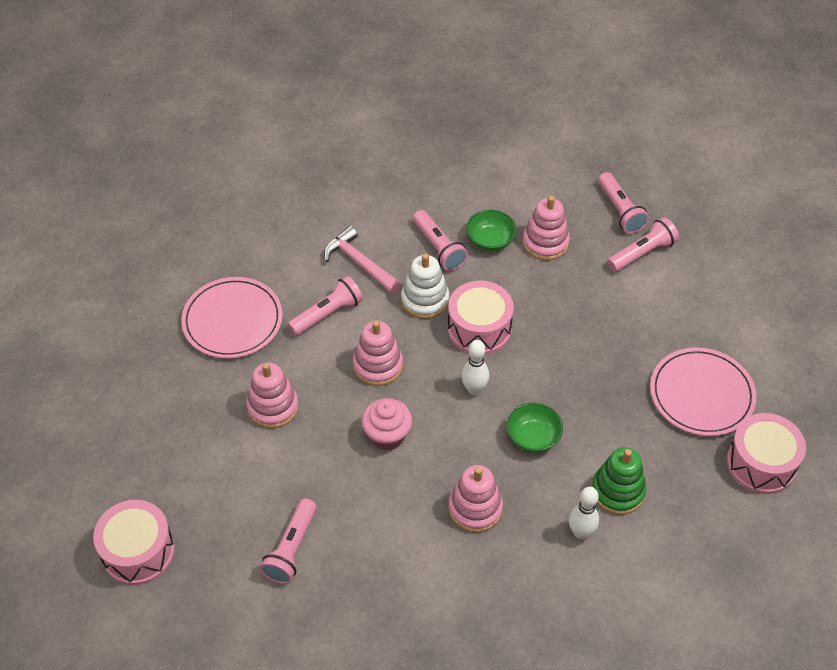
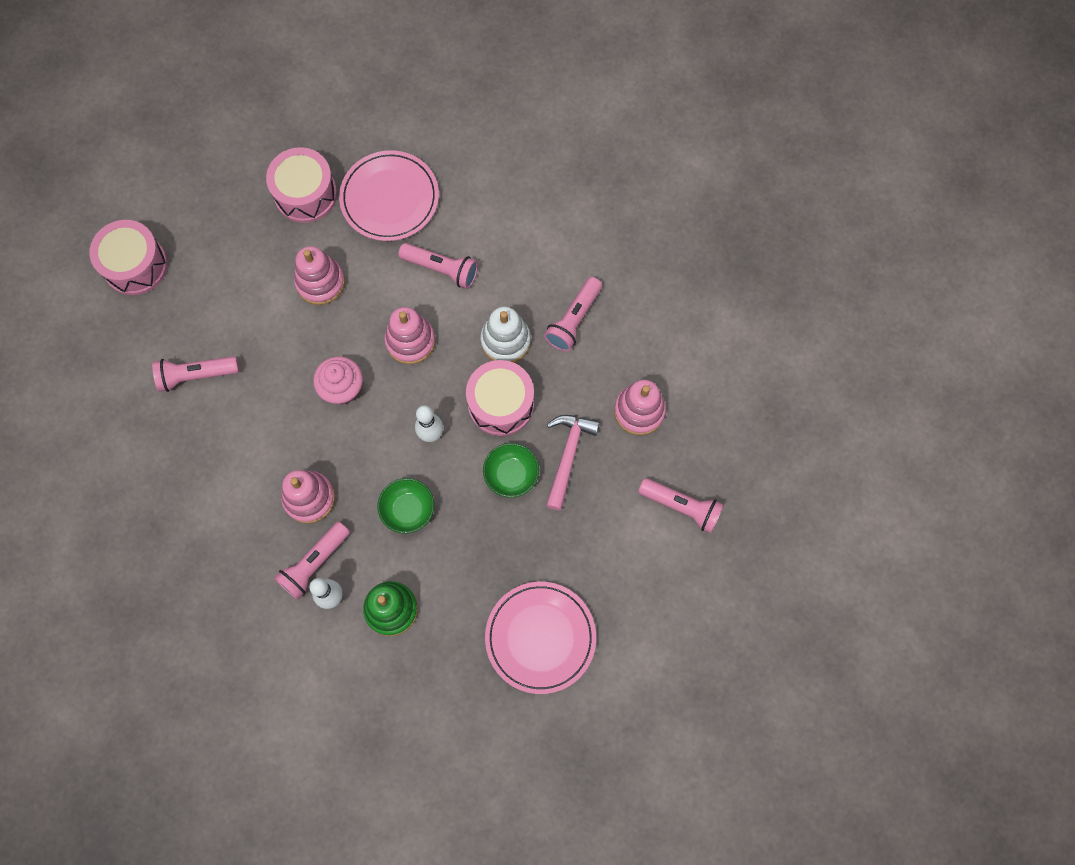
camera: 60 degrees right, 20 degrees up
pink hammer [324,226,401,294] -> pink hammer moved to [546,415,600,511]
green bowl [466,210,517,251] -> green bowl moved to [483,443,539,498]
pink flashlight [598,172,649,234] -> pink flashlight moved to [274,522,350,600]
pink drum [726,413,806,494] -> pink drum moved to [266,147,337,223]

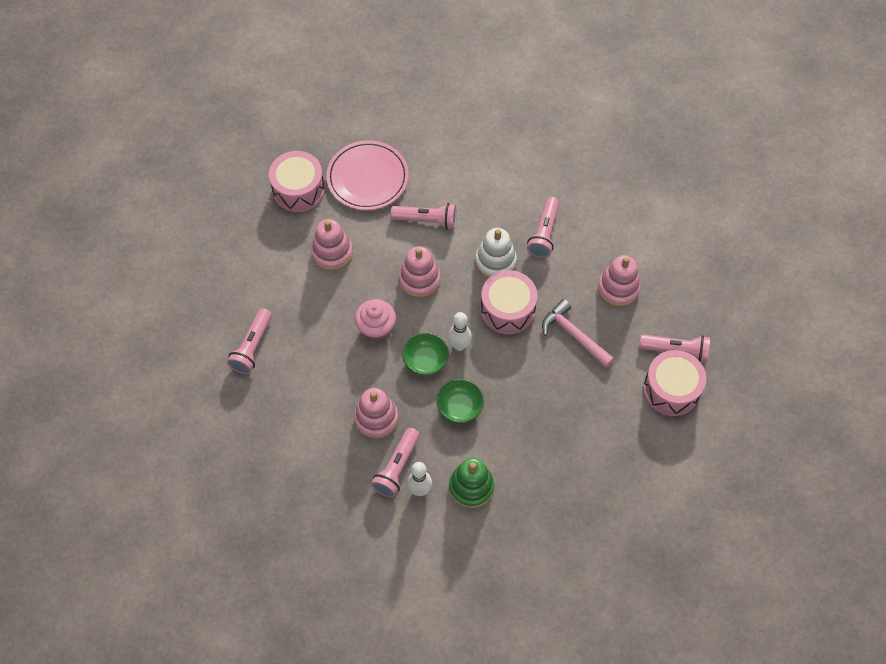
camera: 15 degrees left, 10 degrees down
pink drum [89,220,168,295] -> pink drum moved to [643,350,706,416]
pink flashlight [152,356,239,392] -> pink flashlight turned 45 degrees counterclockwise [227,308,272,374]
green bowl [483,443,539,498] -> green bowl moved to [402,333,449,375]
pink plate [485,582,596,694] -> none
pink hammer [546,415,600,511] -> pink hammer turned 45 degrees counterclockwise [542,299,614,367]

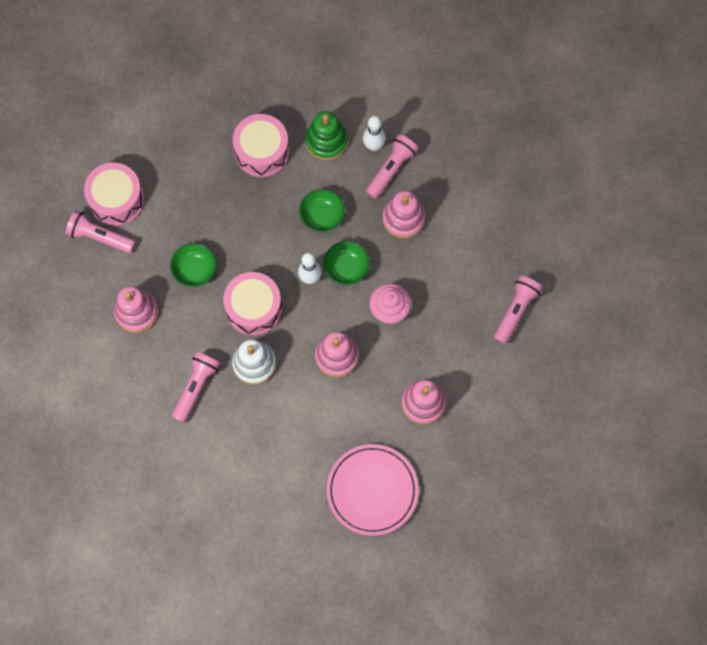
camera: 170 degrees left, 10 degrees up
pink drum [269,151,325,212] -> pink drum moved to [233,114,289,177]
pink flashlight [391,203,457,230] -> none
pink hammer [542,299,614,367] -> green bowl [170,243,216,287]

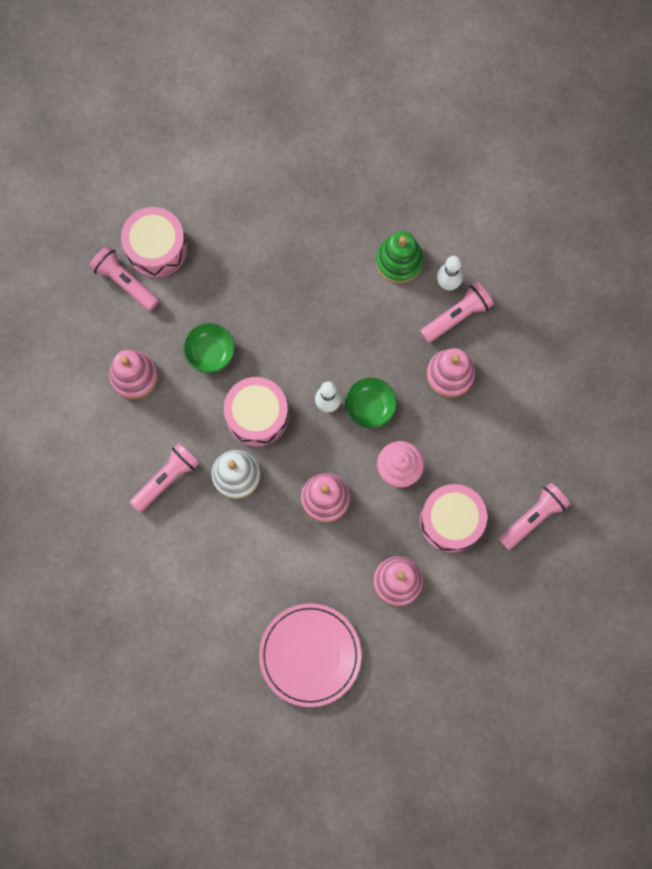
camera: 20 degrees right, 5 degrees up
pink drum [233,114,289,177] -> pink drum moved to [420,484,487,553]
green bowl [299,189,345,232] -> none

